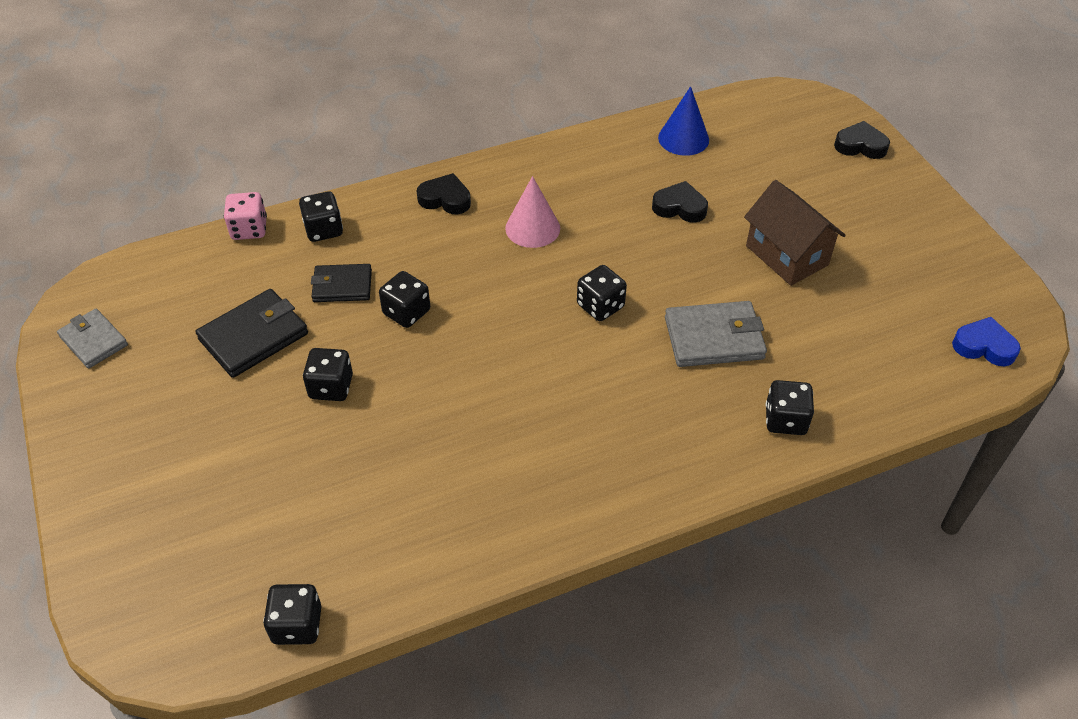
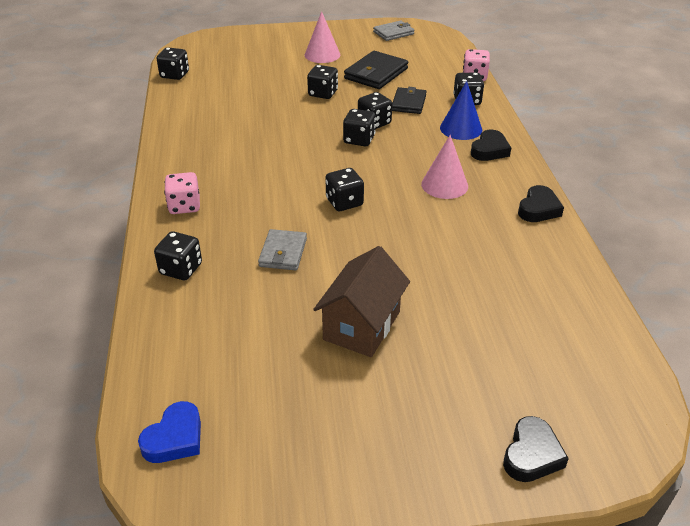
camera: 105 degrees right, 10 degrees down
black wallet [196,289,308,378] -> black wallet turned 60 degrees clockwise [344,51,408,89]
black heart [652,181,708,223] -> black heart moved to [518,185,564,222]
blue cone [658,86,709,156] -> blue cone moved to [440,81,482,140]
grey wallet [665,301,767,367] -> grey wallet [258,229,307,271], size x0.66
brown house [744,180,846,286] -> brown house turned 45 degrees counterclockwise [313,246,410,357]
none -> pink dice [164,172,200,214]
none -> pink cone [305,11,340,63]
none -> black dice [343,109,376,146]

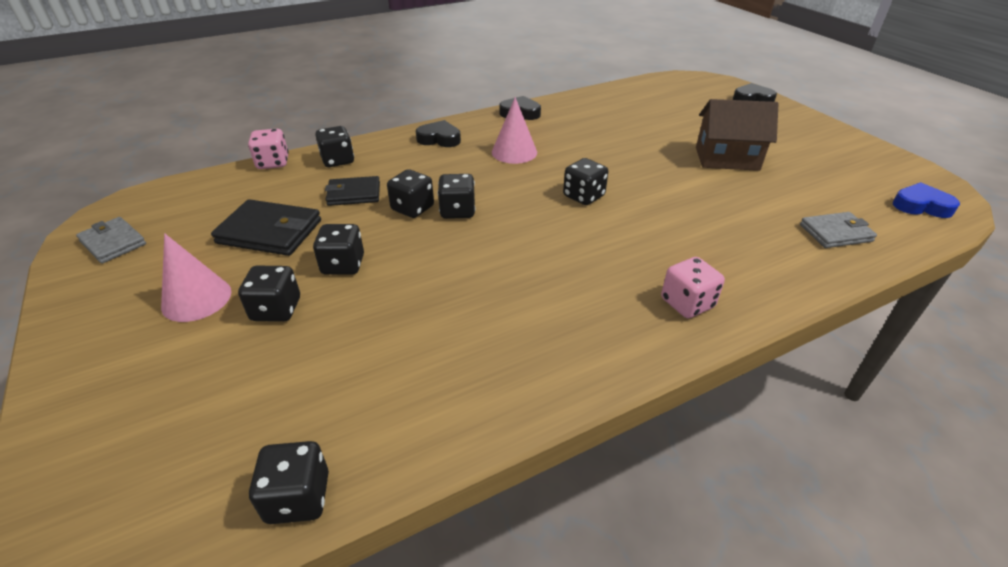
camera: 110 degrees left, 0 degrees up
black dice [154,231,202,280] -> black dice moved to [238,266,300,322]
grey wallet [258,229,307,271] -> grey wallet moved to [800,212,877,248]
blue cone [440,81,482,140] -> none

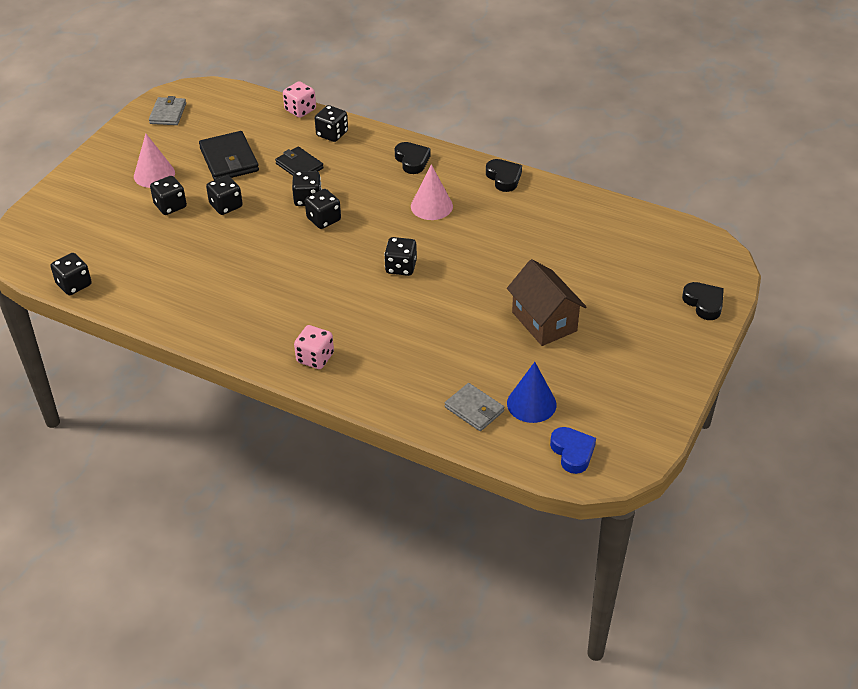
camera: 55 degrees right, 5 degrees up
none -> blue cone [507,362,557,423]

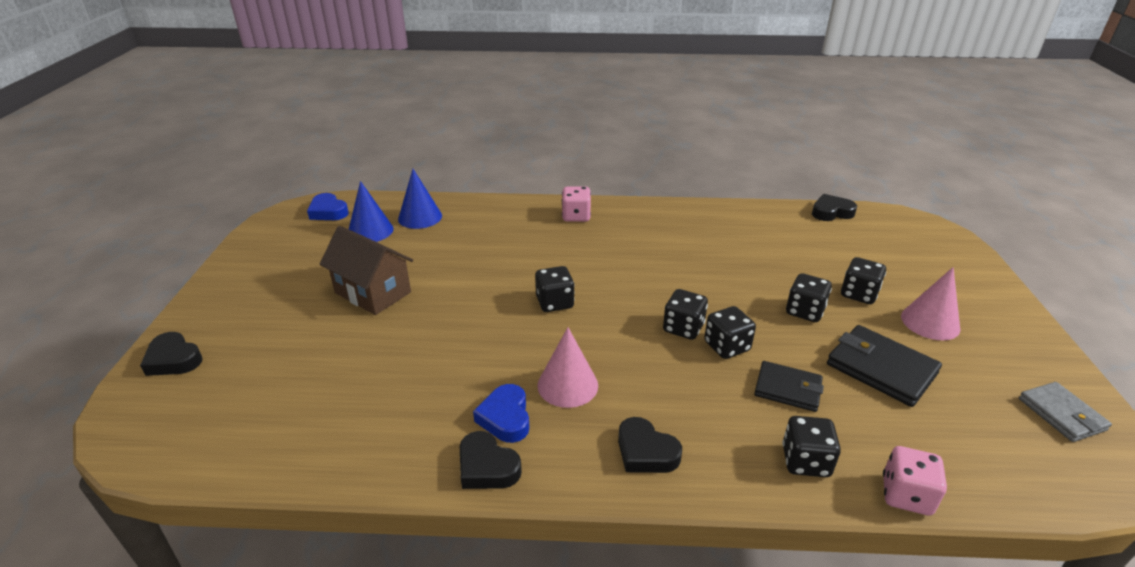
camera: 155 degrees right, 10 degrees down
black dice [50,253,92,295] -> black heart [812,194,857,221]
grey wallet [445,383,504,431] -> blue cone [398,169,442,229]
none -> blue heart [473,384,529,443]

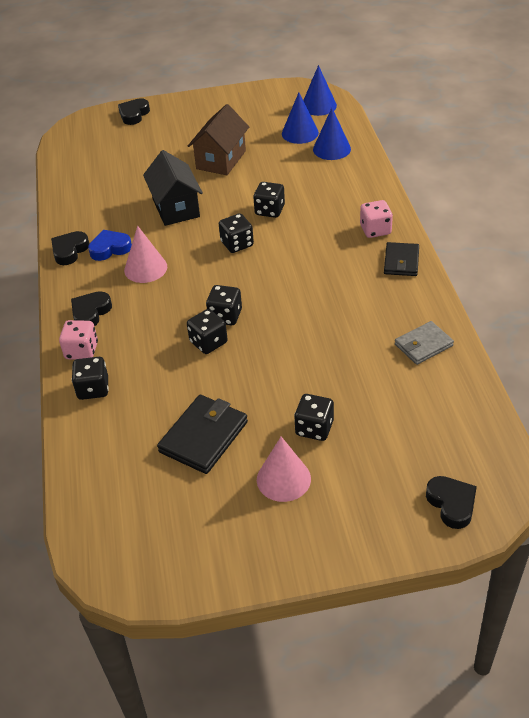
camera: 80 degrees right, 10 degrees up
blue heart [307,193,349,220] -> blue cone [303,65,337,116]
black wallet [754,361,824,412] -> black wallet moved to [384,242,419,276]
black dice [786,273,832,322] -> black dice moved to [253,182,285,218]
black heart [812,194,857,221] -> black heart moved to [426,476,477,529]
pink dice [883,446,947,515] -> pink dice moved to [59,320,98,360]
grey wallet [1019,382,1112,442] -> grey wallet moved to [395,321,454,365]
none -> black house [143,150,203,226]

